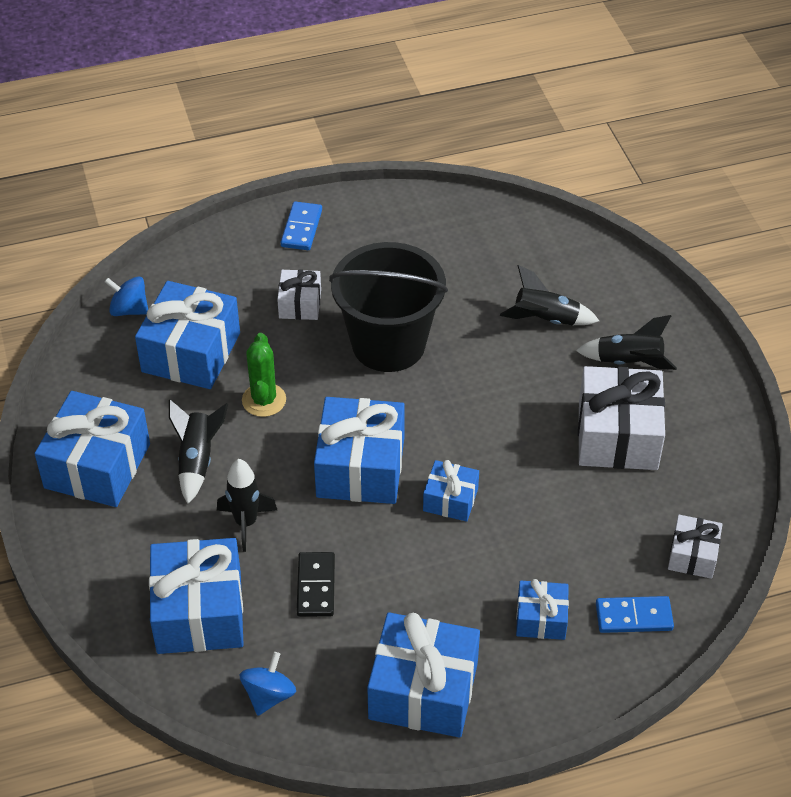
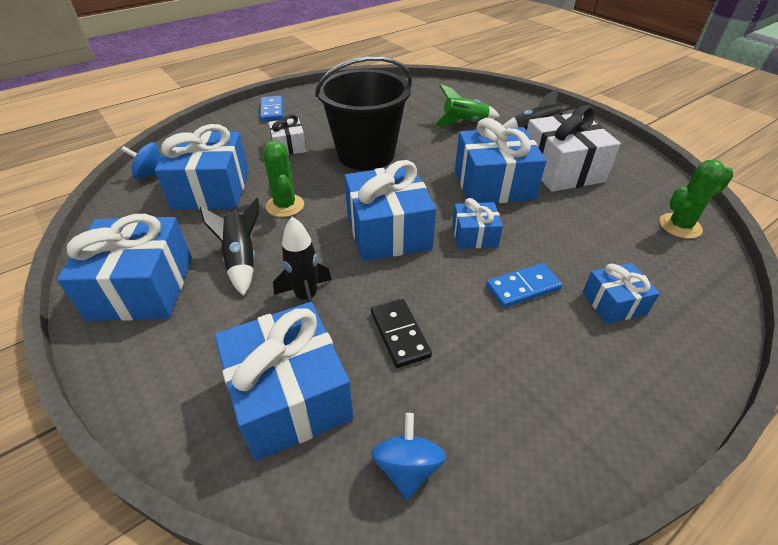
camera: 20 degrees left, 5 degrees down
blue gift [367,612,480,738] -> blue gift moved to [455,118,546,203]
black rocket [500,265,599,325] -> green rocket [434,84,500,126]
blue domino [596,596,674,633] -> blue domino moved to [486,263,563,308]
white gift [668,515,722,579] -> green cactus [659,160,733,239]

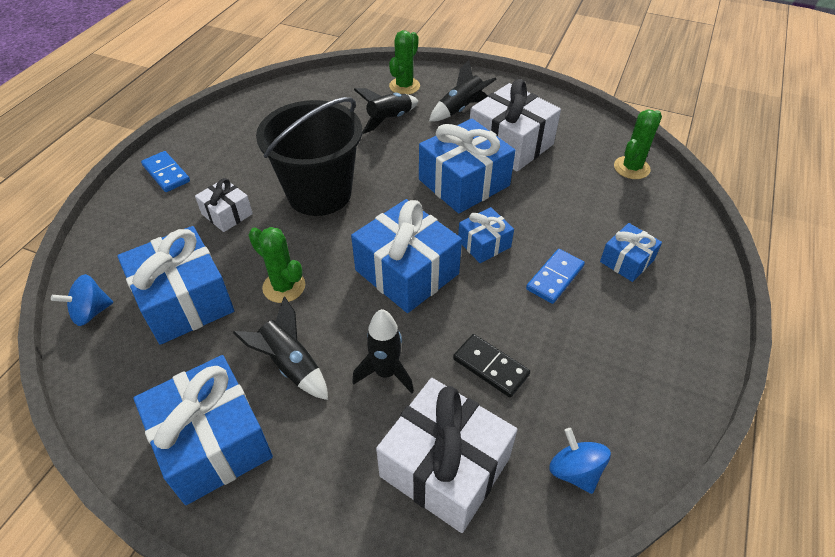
camera: 30 degrees left, 5 degrees up
blue gift [215,302,353,461] -> white gift [376,378,517,533]
green rocket [434,84,500,126] -> black rocket [354,88,418,134]
none -> green cactus [389,30,420,95]

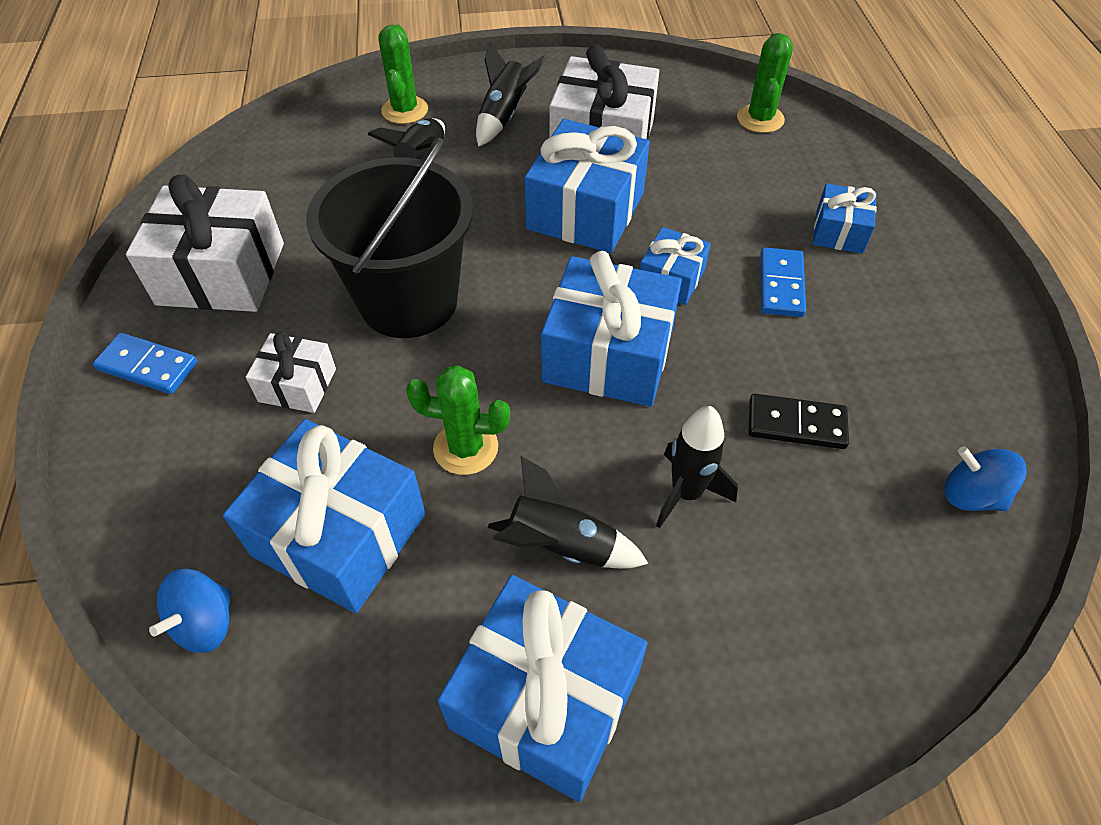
camera: 30 degrees left, 5 degrees up
white gift [376,378,517,533] -> white gift moved to [126,174,284,312]

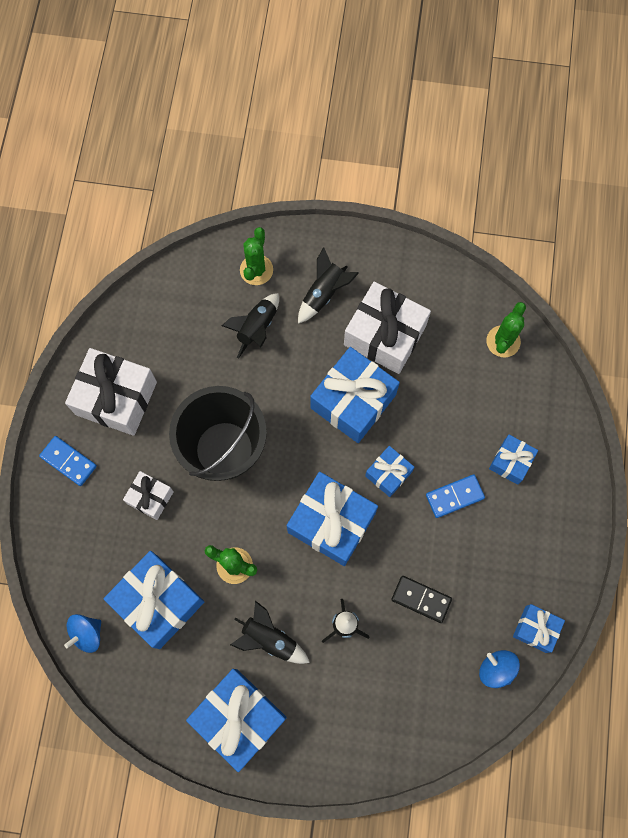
camera: 15 degrees right, 20 degrees up
blue domino [760,247,806,317] -> blue domino turned 45 degrees clockwise [426,474,485,518]
none -> blue gift [513,604,565,653]

